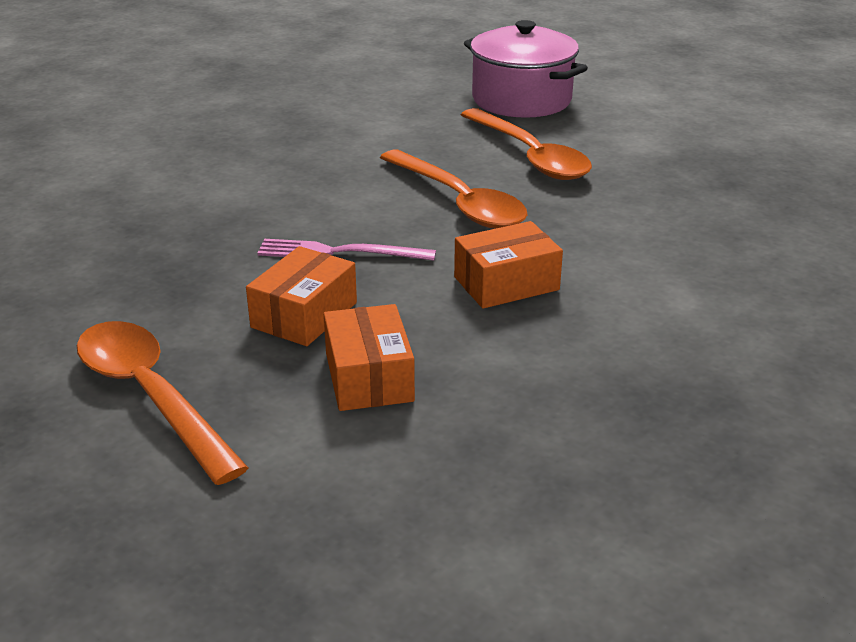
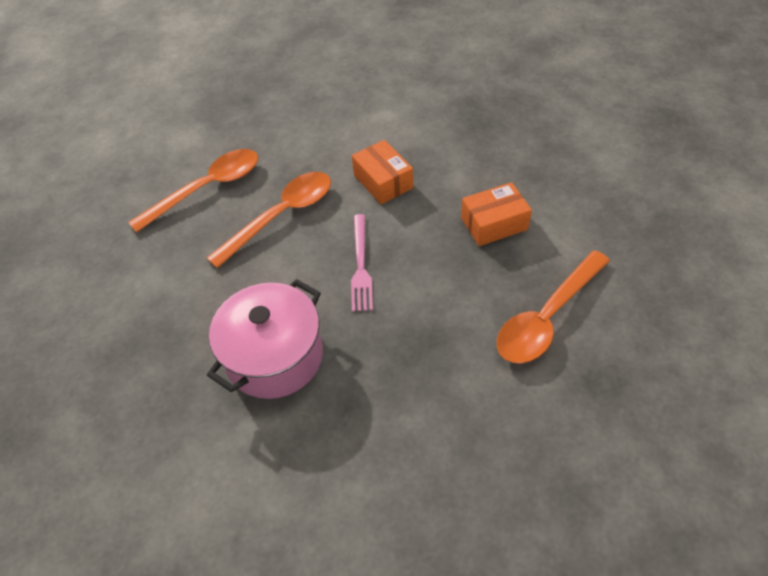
camera: 95 degrees left, 20 degrees up
orange box [246,246,357,346] -> none
pink pot [464,20,588,118] -> pink pot moved to [207,279,323,399]

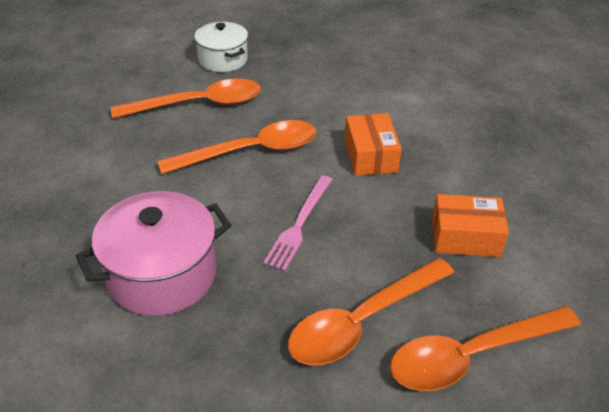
camera: 20 degrees right, 10 degrees down
none -> white pot [194,22,248,72]
none -> orange spoon [288,258,455,365]

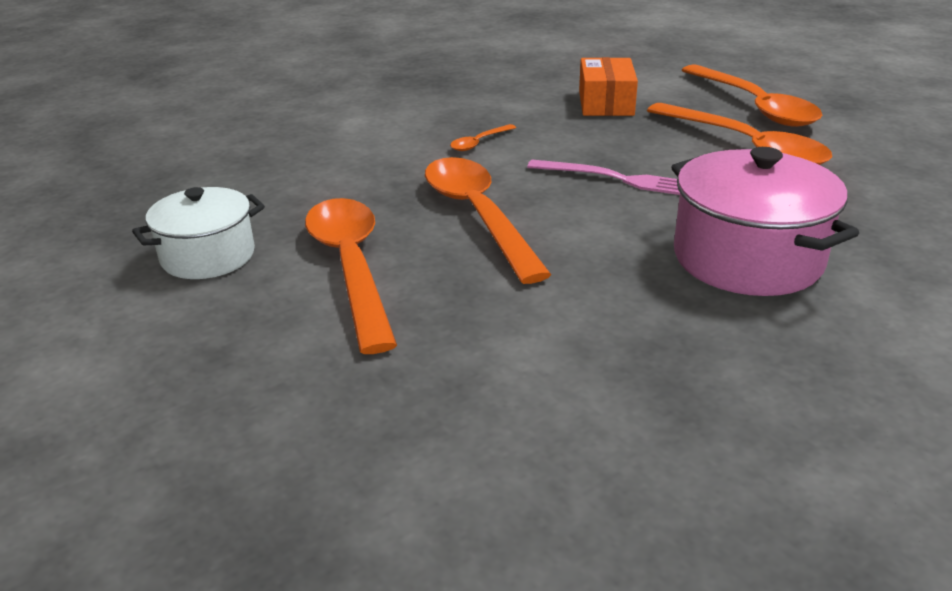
camera: 90 degrees left, 10 degrees down
orange box [345,113,402,176] -> orange spoon [450,124,516,151]

